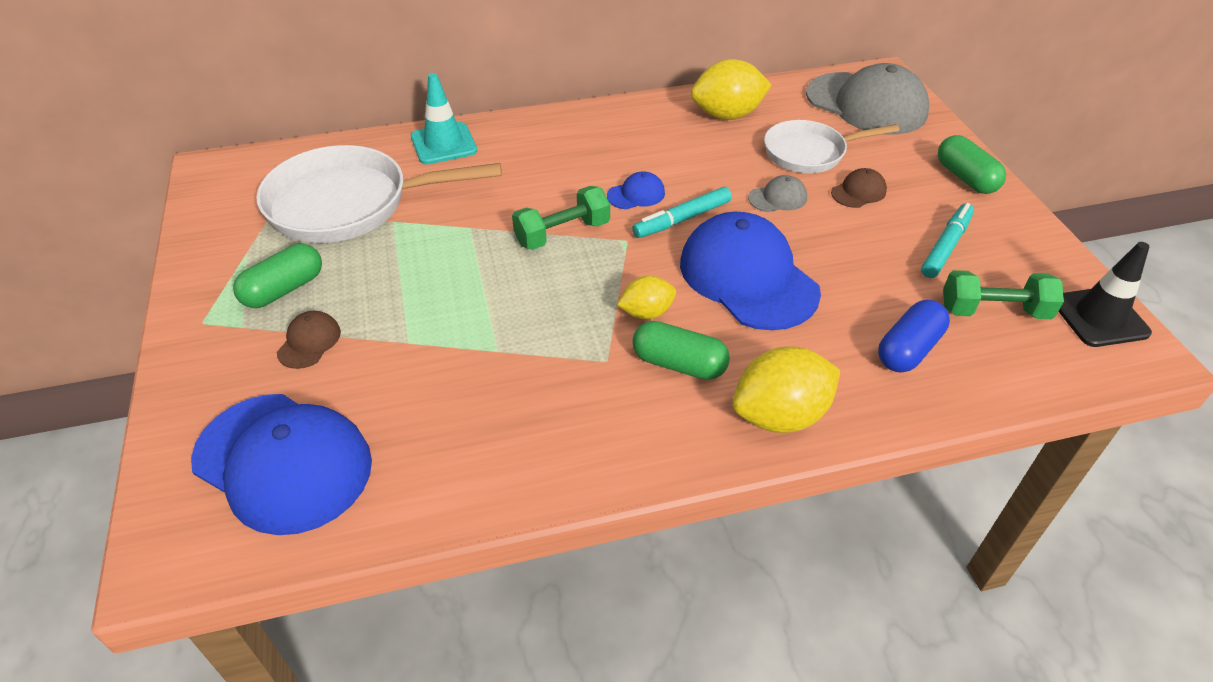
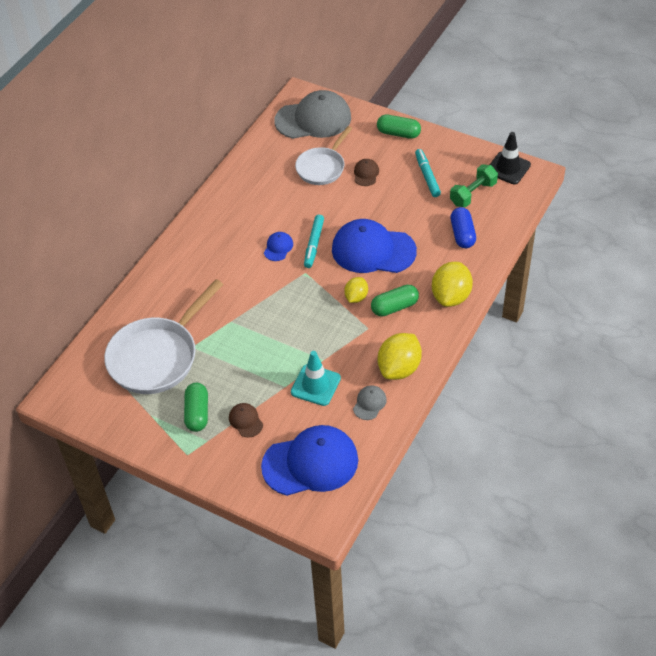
camera: 45 degrees left, 5 degrees up
turquoise traffic cone [411,73,477,165] -> turquoise traffic cone moved to [291,351,341,406]
green dumbbell [512,186,610,250] -> none
yellow lemon [691,59,772,120] -> yellow lemon moved to [378,333,422,380]
grey cap [748,175,807,212] -> grey cap moved to [353,385,387,420]

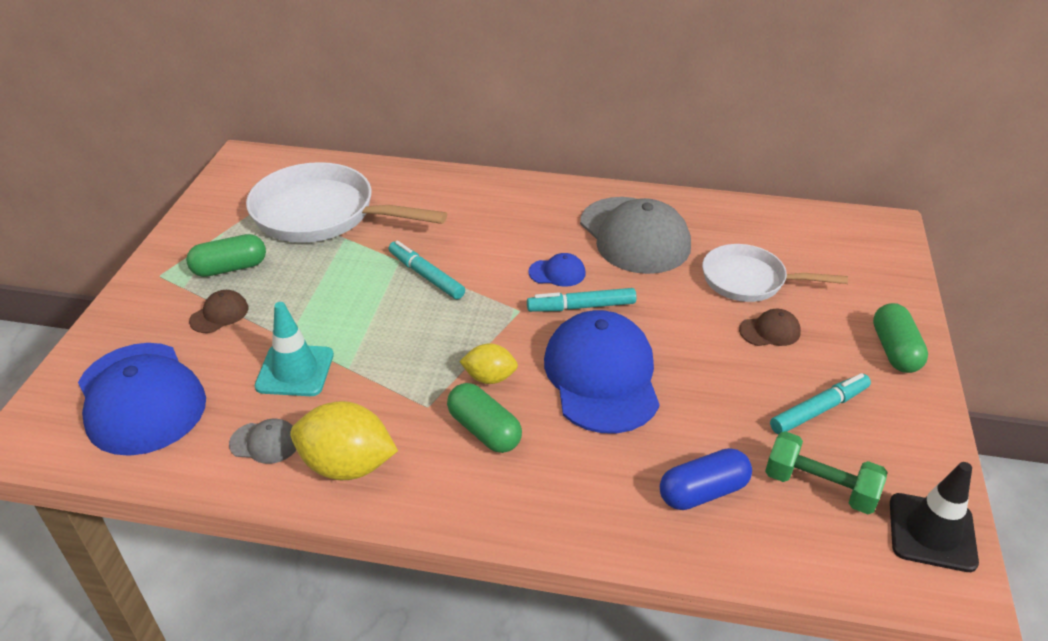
camera: 70 degrees right, 10 degrees down
grey cap [274,90,351,139] -> grey cap moved to [580,197,691,274]
yellow lemon [432,262,473,307] -> none
none -> turquoise marker [388,241,465,299]

